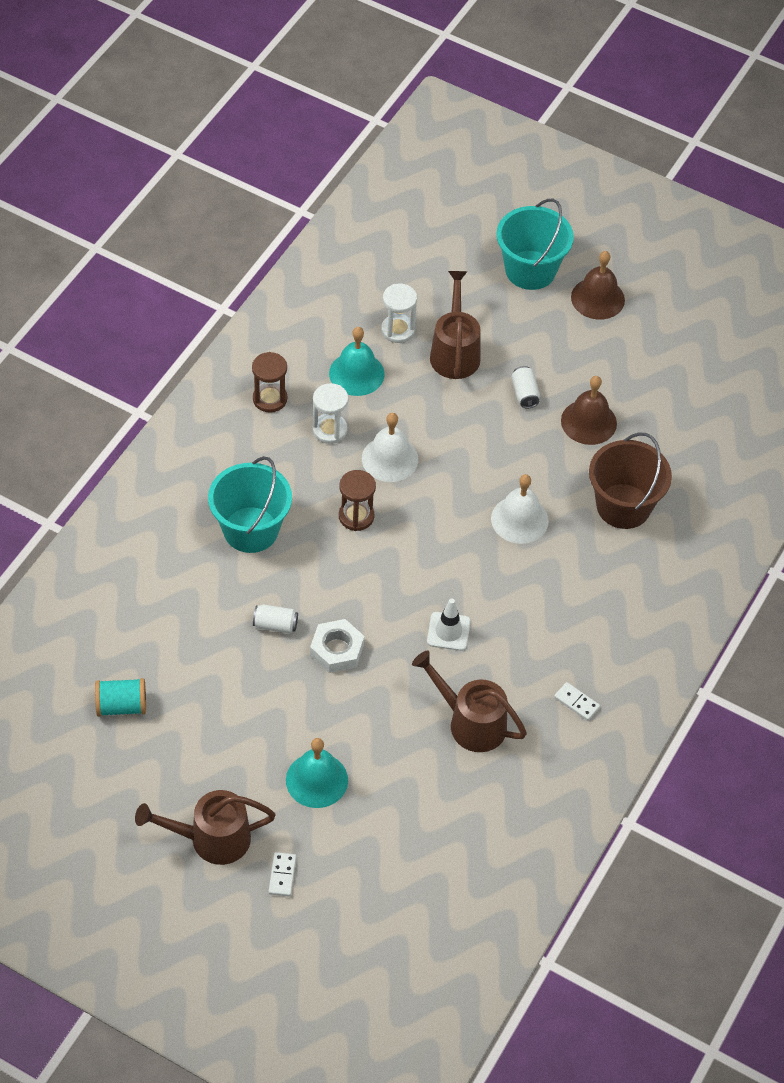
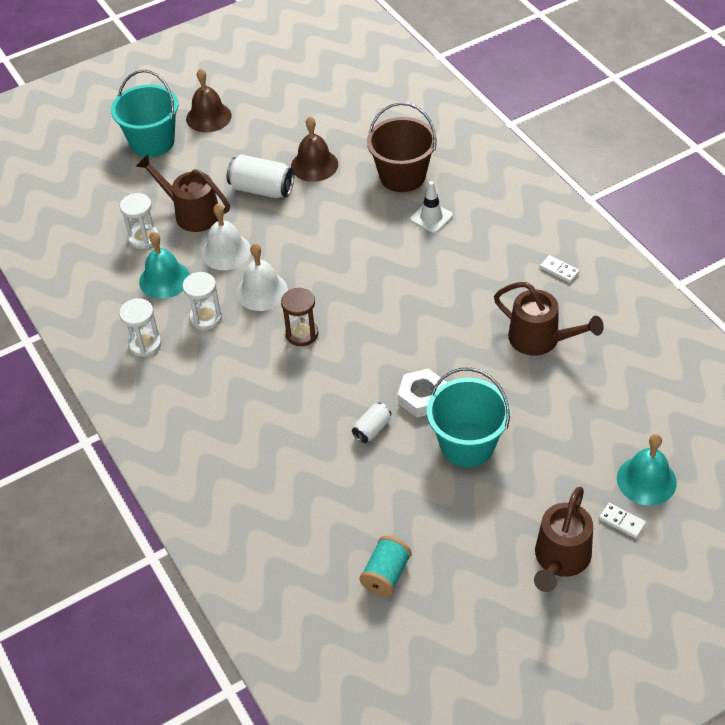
camera: 55 degrees left, 5 degrees down
turquoise bucket [208,456,292,553] -> turquoise bucket moved to [427,367,511,467]
brown hourglass [252,352,287,413] -> white hourglass [119,298,161,357]
turquoise bell [286,738,348,808] -> turquoise bell moved to [617,434,677,505]
brown watering can [412,651,527,752] -> brown watering can turned 120 degrees counterclockwise [494,282,604,356]
white traffic cone [427,598,471,651] -> white traffic cone moved to [410,181,453,233]
white bell [491,474,549,544] -> white bell moved to [201,203,251,270]
white can [512,366,540,408] -> white can [227,155,294,198], size x1.77
white domino [554,682,600,721] -> white domino turned 60 degrees clockwise [540,255,580,283]

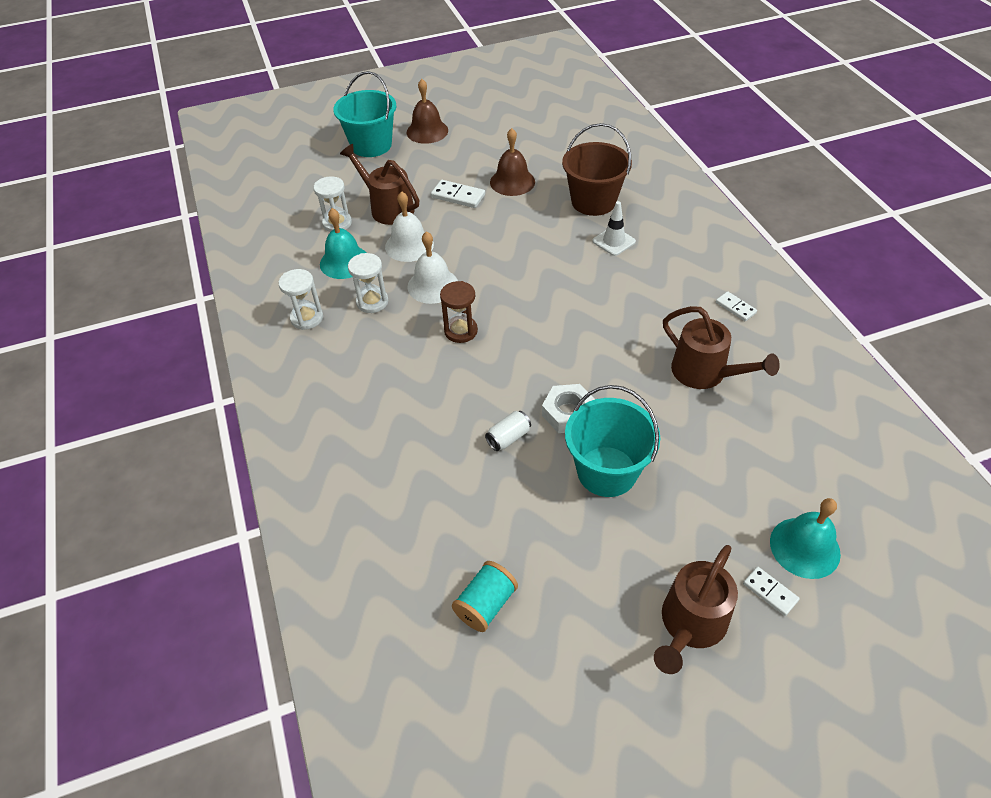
camera: 10 degrees right, 0 degrees up
white can [227,155,294,198] -> white domino [431,180,485,208]

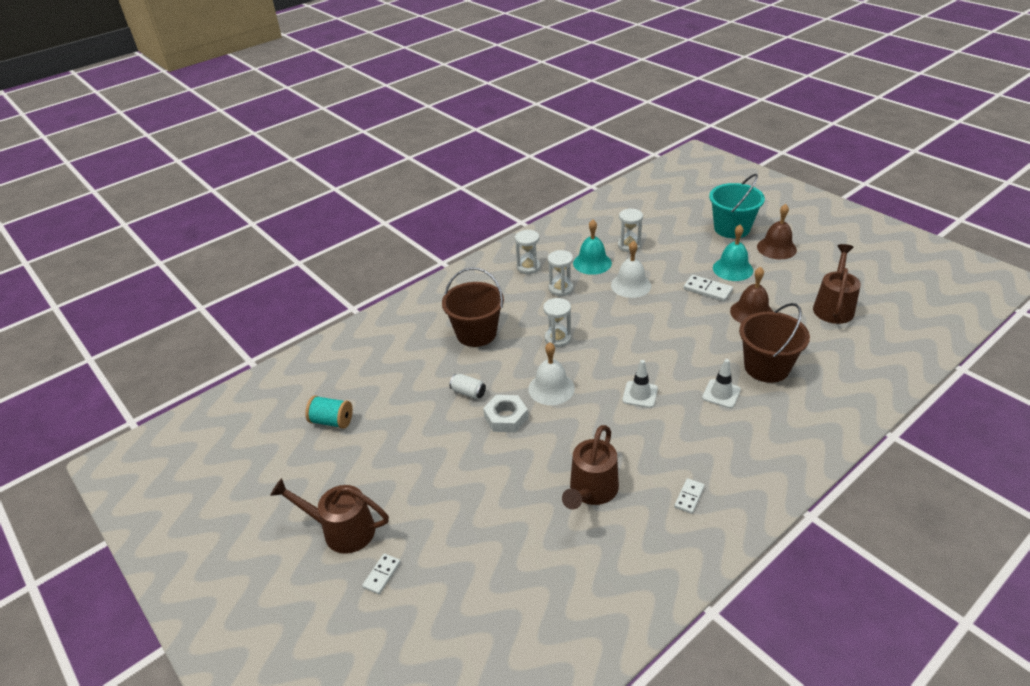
camera: 70 degrees right, 10 degrees down
brown watering can [340,144,419,225] -> brown watering can moved to [813,244,861,324]
white bell [407,231,458,304] -> white bell moved to [528,342,575,405]
white domino [431,180,485,208] -> white domino turned 60 degrees counterclockwise [683,275,733,302]
brown hourglass [440,281,478,343] -> white hourglass [543,298,571,347]
turquoise bucket [565,385,660,497] -> none
turquoise bell [770,498,841,579] -> turquoise bell moved to [713,225,753,281]
none -> brown bucket [442,267,504,347]
none -> white traffic cone [622,360,658,408]

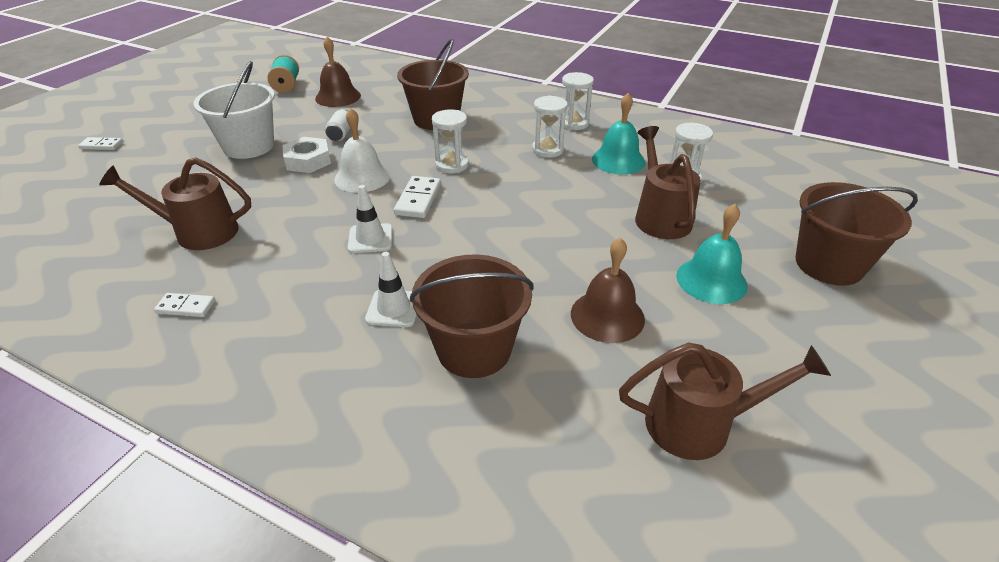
camera: 65 degrees right, 0 degrees up
brown watering can [270,478,389,554] -> brown watering can moved to [635,126,701,239]
white bell [611,241,651,298] -> none
white domino [683,275,733,302] -> white domino moved to [394,176,441,218]
turquoise bucket [709,174,765,238] -> brown bucket [795,182,918,286]
brown bell [757,204,797,259] -> brown bell moved to [315,37,361,107]
none -> white bucket [194,61,275,159]

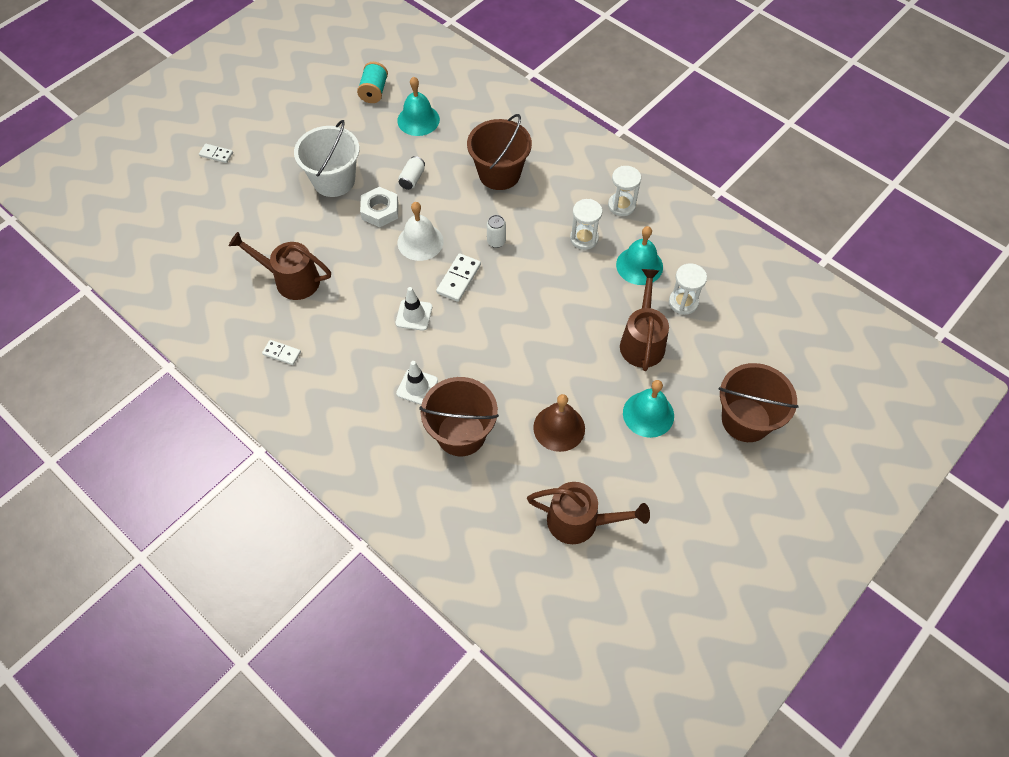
camera: 15 degrees right, 20 degrees up
brown bell [315,37,361,107] -> turquoise bell [397,77,440,136]
white hourglass [432,109,469,174] -> white can [487,215,506,248]

